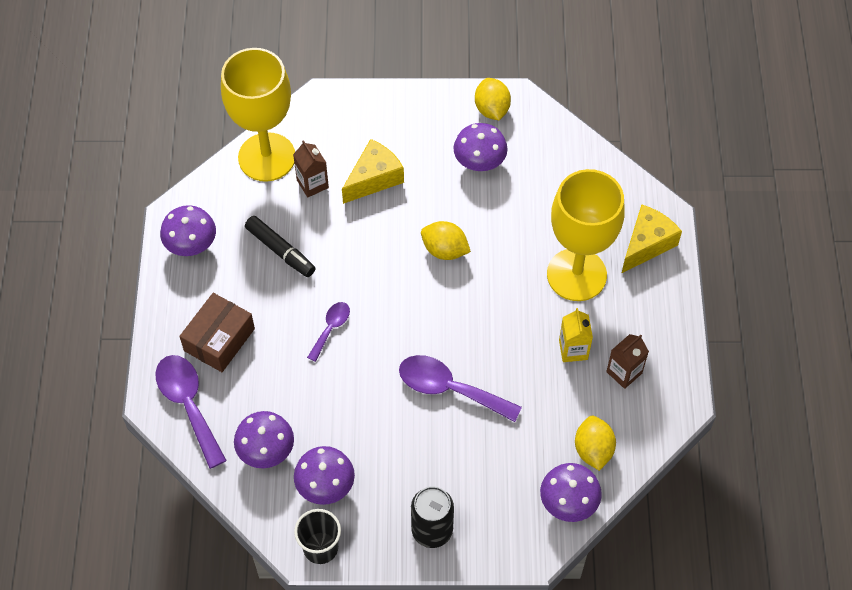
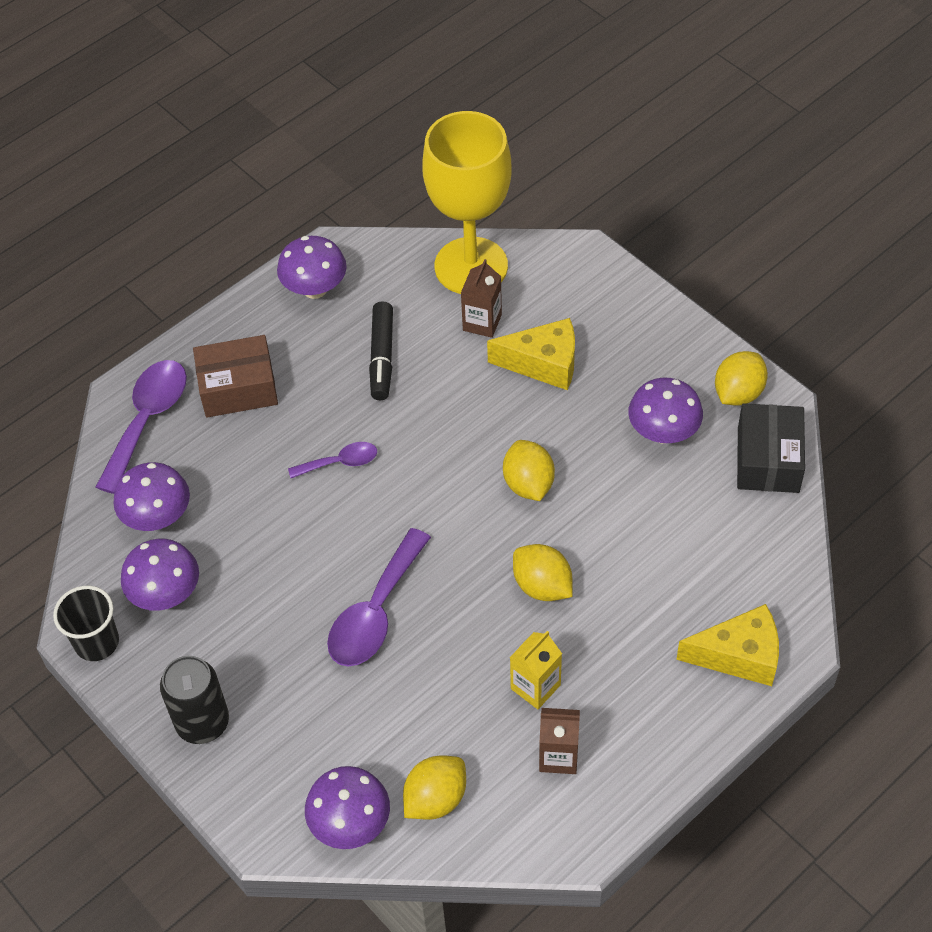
camera: 50 degrees right, 5 degrees down
purple spoon [399,355,522,422] -> purple spoon turned 135 degrees counterclockwise [327,528,431,666]
yellow goblet [547,169,625,301] -> none
none -> yellow lemon [513,544,573,601]
none -> black box [737,403,805,493]

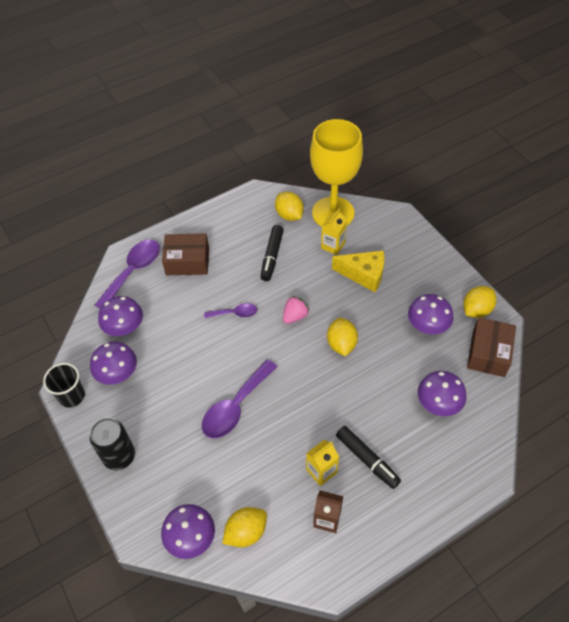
camera: 10 degrees right, 0 degrees up
purple mushroom [277,236,347,299] -> purple mushroom moved to [418,371,467,416]
brown carton [461,259,502,338] -> yellow carton [321,209,347,255]
yellow lemon [513,544,573,601] -> yellow lemon moved to [275,192,304,221]
yellow cheese [676,604,779,686] -> none
black box [737,403,805,493] -> brown box [467,317,516,377]
none -> pink strawberry [283,296,309,324]
none -> black marker [336,426,401,489]

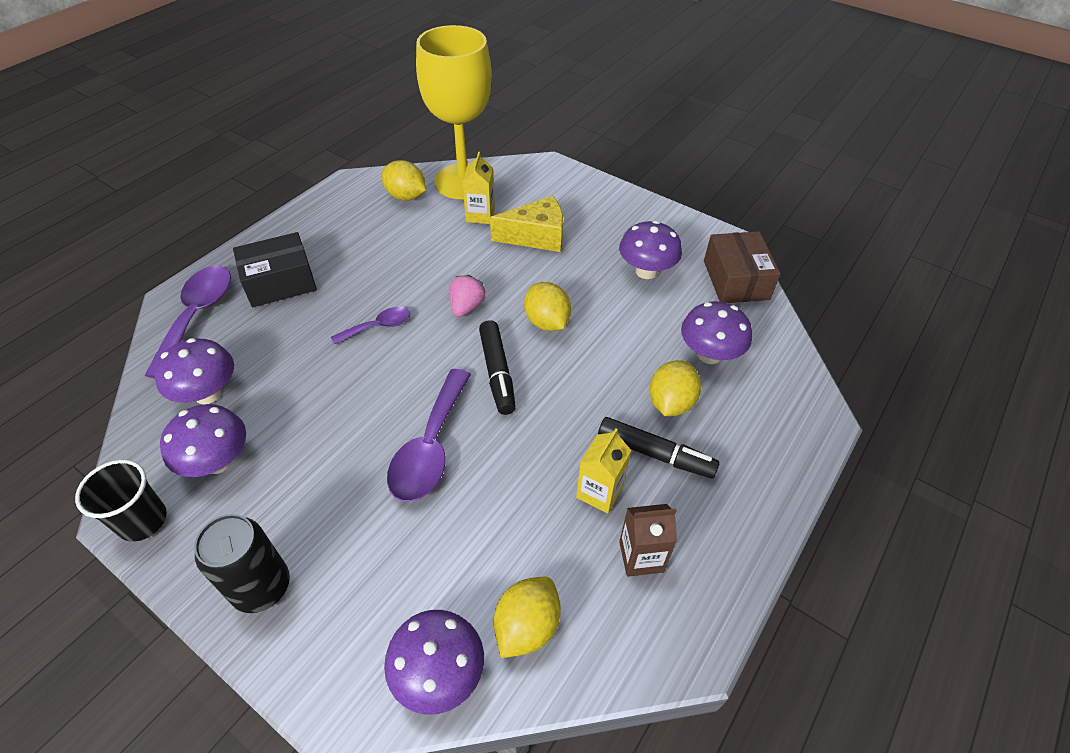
camera: 25 degrees left, 5 degrees down
brown box [162,233,209,275] -> black box [233,232,317,307]
black marker [261,225,284,281] -> black marker moved to [479,320,516,415]
yellow lemon [463,286,497,318] -> yellow lemon moved to [649,360,701,416]

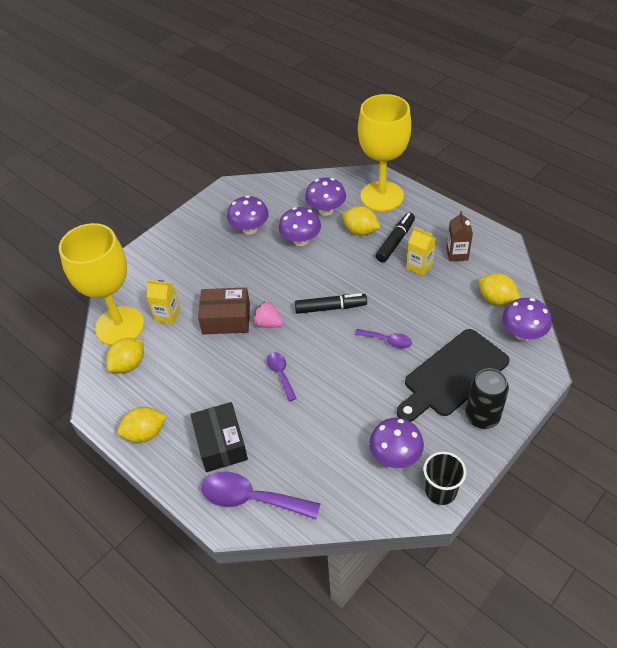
camera: 80 degrees left, 0 degrees up
purple mushroom [154,338,234,404] -> purple mushroom moved to [279,207,321,246]
purple spoon [387,369,471,502] -> purple spoon [355,329,412,349], size x0.56
yellow cheese [490,196,563,252] -> none
yellow lemon [524,282,571,331] -> yellow lemon moved to [117,407,167,443]
brown box [704,231,781,303] -> brown box moved to [198,287,250,334]
none -> yellow goblet [358,94,411,211]
none -> black cutting board [397,329,509,422]

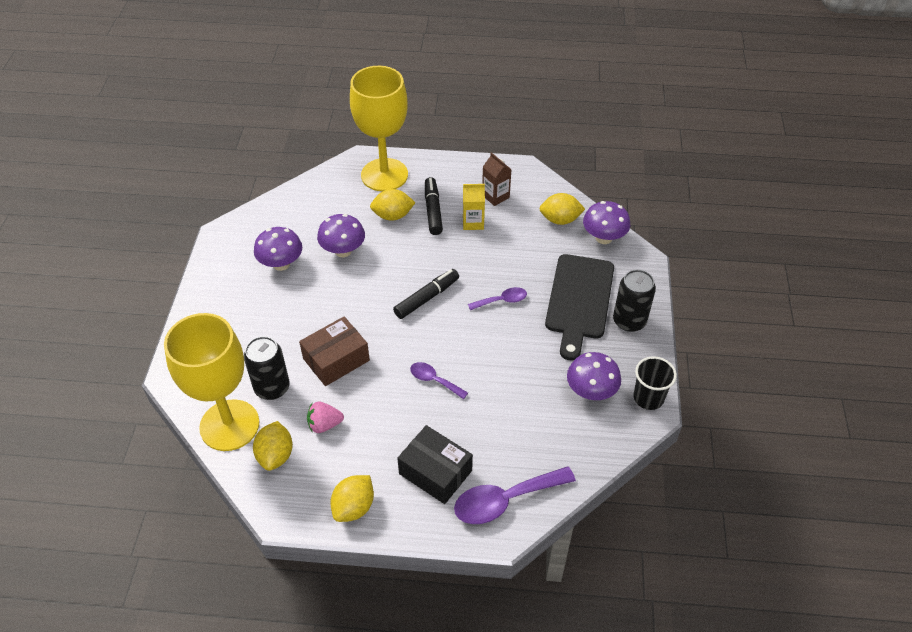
camera: 40 degrees left, 0 degrees up
yellow carton [147,280,180,324] -> black can [244,336,290,400]
pink strawberry [253,301,283,328] -> pink strawberry moved to [307,402,344,433]
purple mushroom [305,178,346,216] -> none

